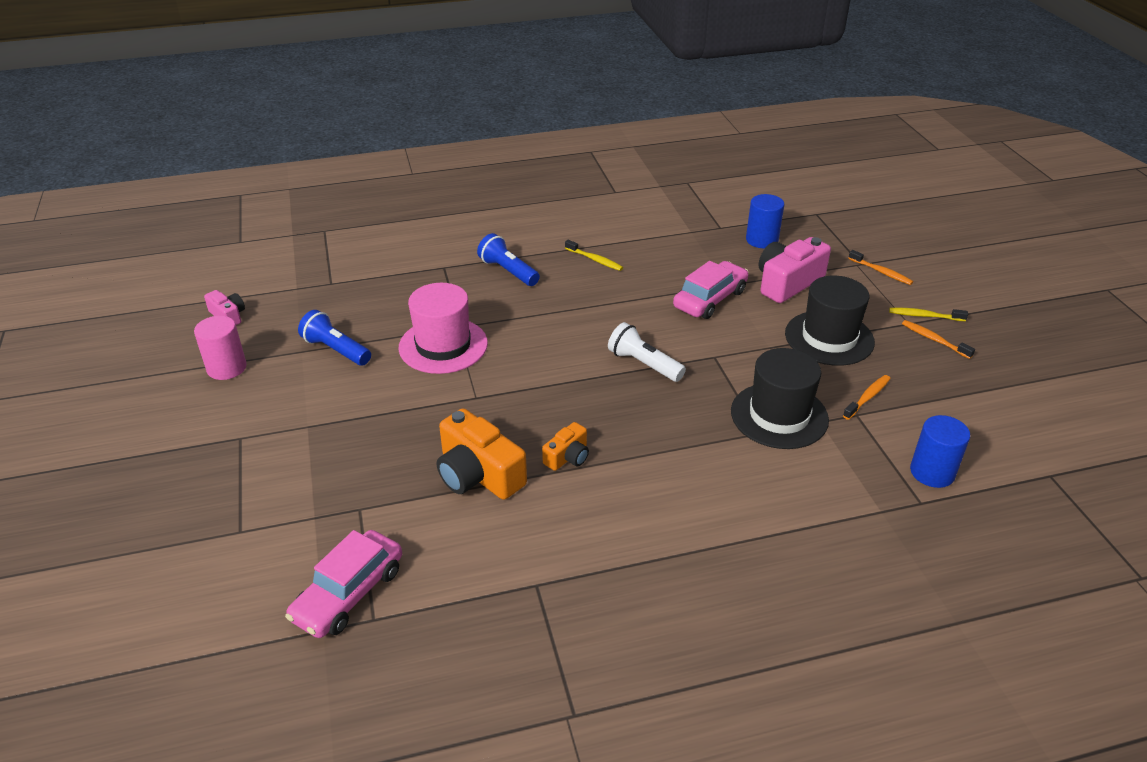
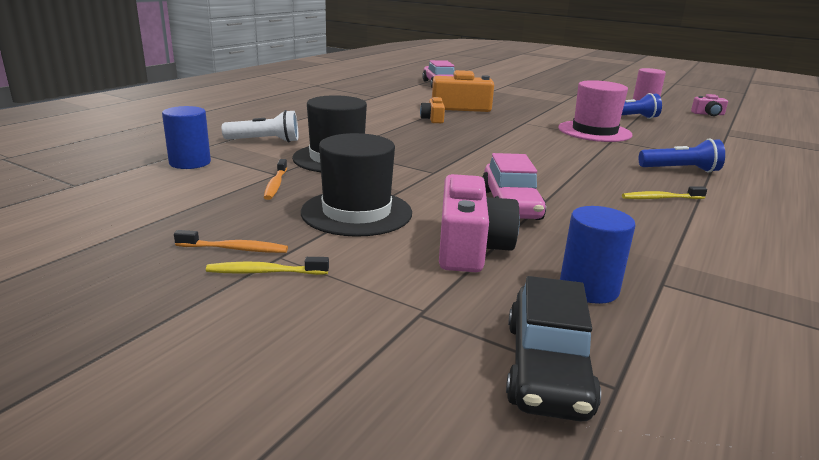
camera: 135 degrees right, 15 degrees down
white flashlight [608,322,686,382] -> white flashlight moved to [222,110,298,142]
orange toothbrush [848,250,913,285] -> none
yellow toothbrush [889,308,968,321] -> yellow toothbrush turned 150 degrees counterclockwise [206,257,329,275]
none -> black car [506,276,601,421]

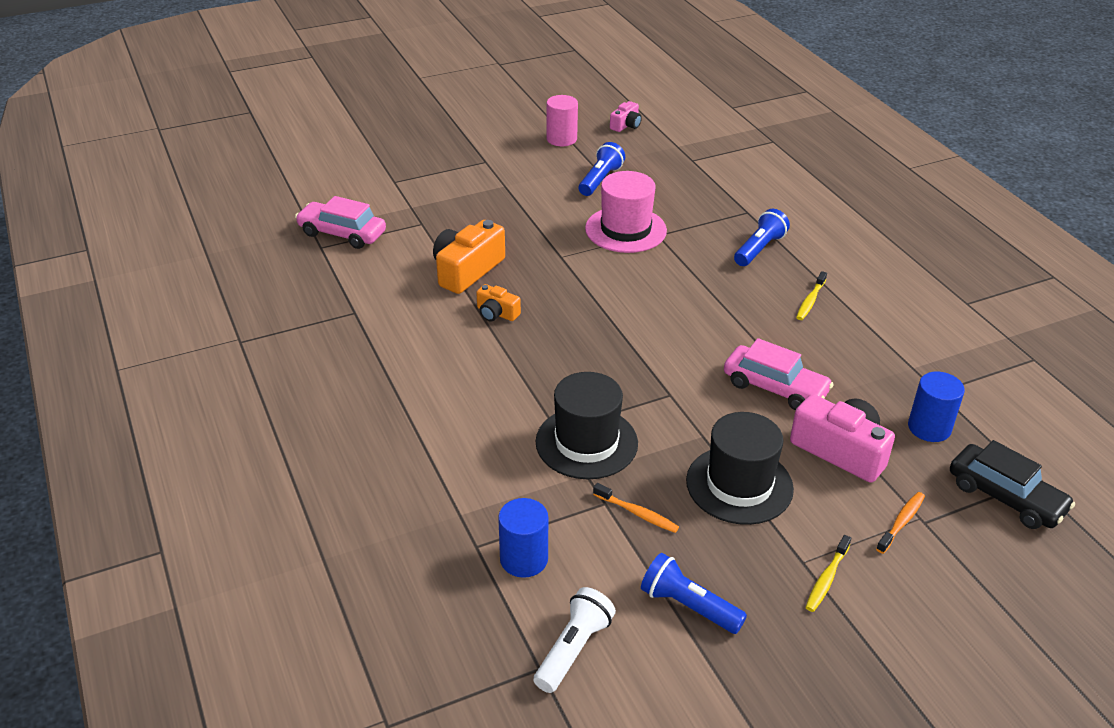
camera: 55 degrees left, 15 degrees up
orange toothbrush [174,230,288,253] -> orange toothbrush moved to [876,492,925,554]
white flashlight [222,110,298,142] -> white flashlight moved to [533,587,616,693]
none -> blue flashlight [641,553,747,634]

